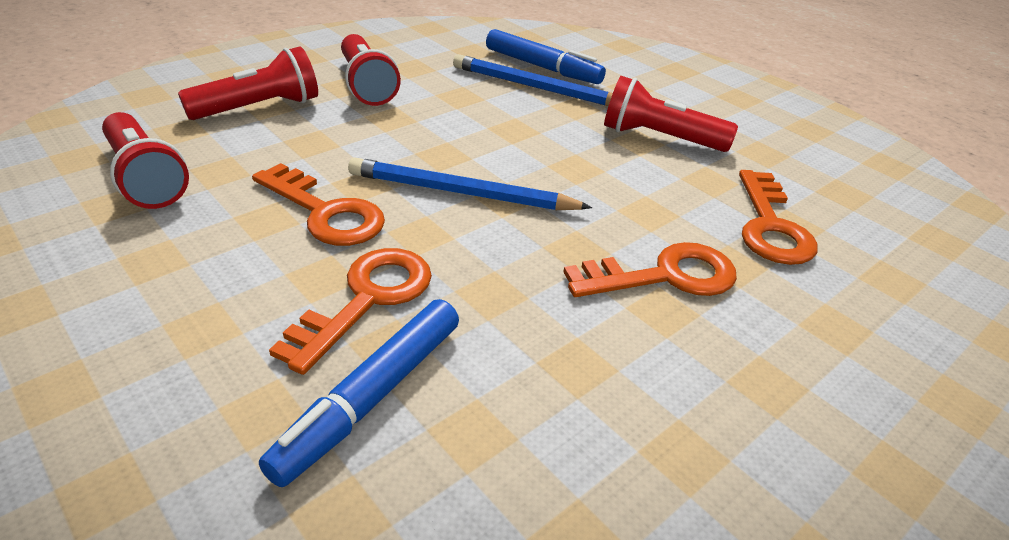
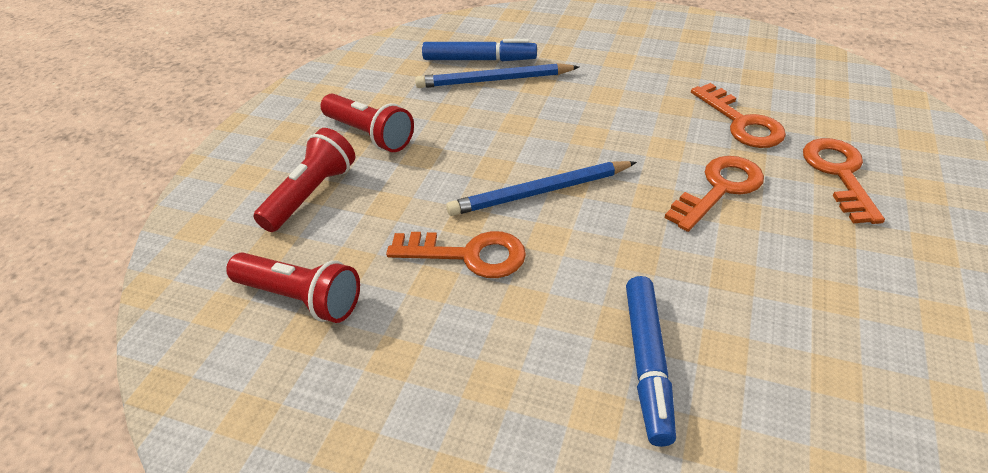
camera: 25 degrees left, 5 degrees up
orange key [269,248,432,375] -> orange key moved to [803,138,885,224]
red flashlight [604,76,738,152] -> none

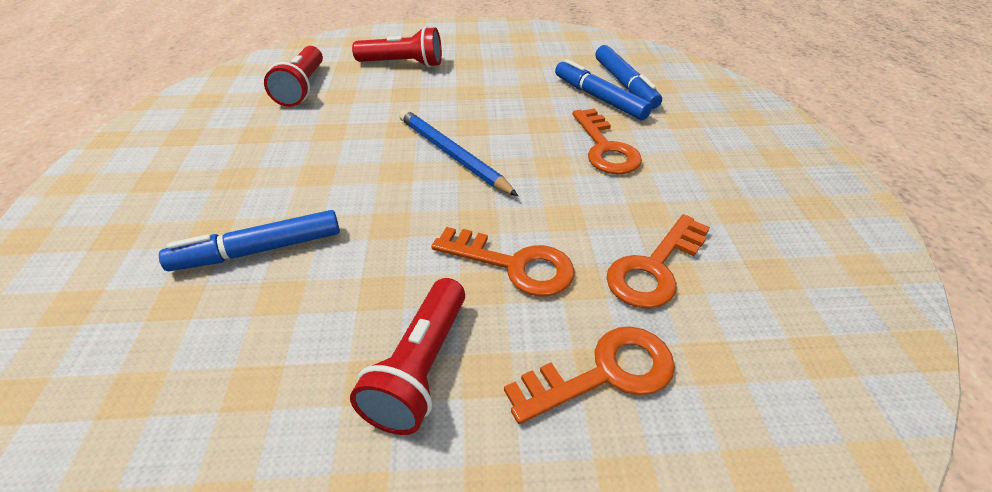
camera: 65 degrees right, 0 degrees up
red flashlight [321,94,414,152] -> red flashlight moved to [350,278,465,435]
orange key [386,231,526,278] -> orange key moved to [572,109,642,175]
blue pencil [415,63,579,88] -> blue marker [555,59,652,120]

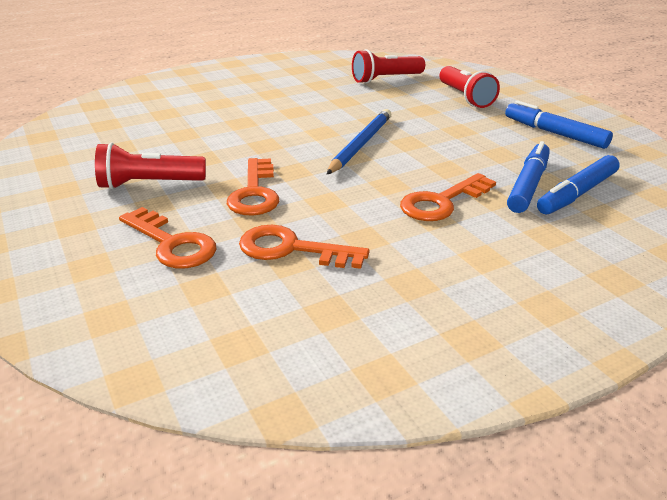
camera: 65 degrees right, 10 degrees down
blue marker [159,210,340,271] -> blue marker moved to [505,101,613,149]

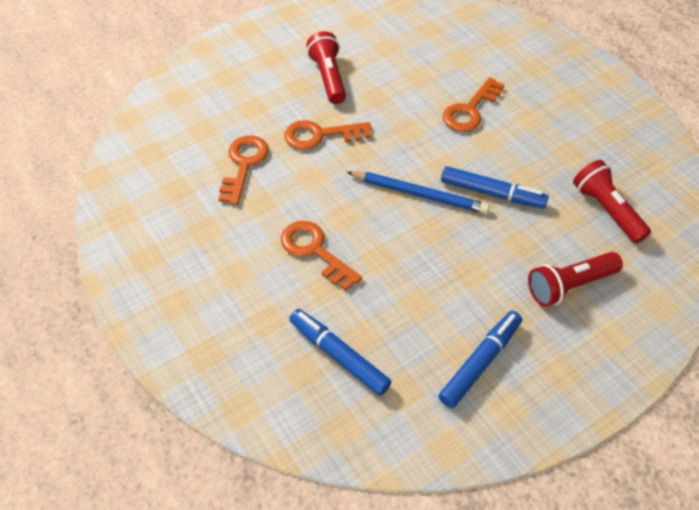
camera: 85 degrees right, 20 degrees up
orange key [119,207,216,269] -> orange key moved to [443,77,504,132]
blue marker [507,141,550,213] -> blue marker moved to [441,166,549,208]

